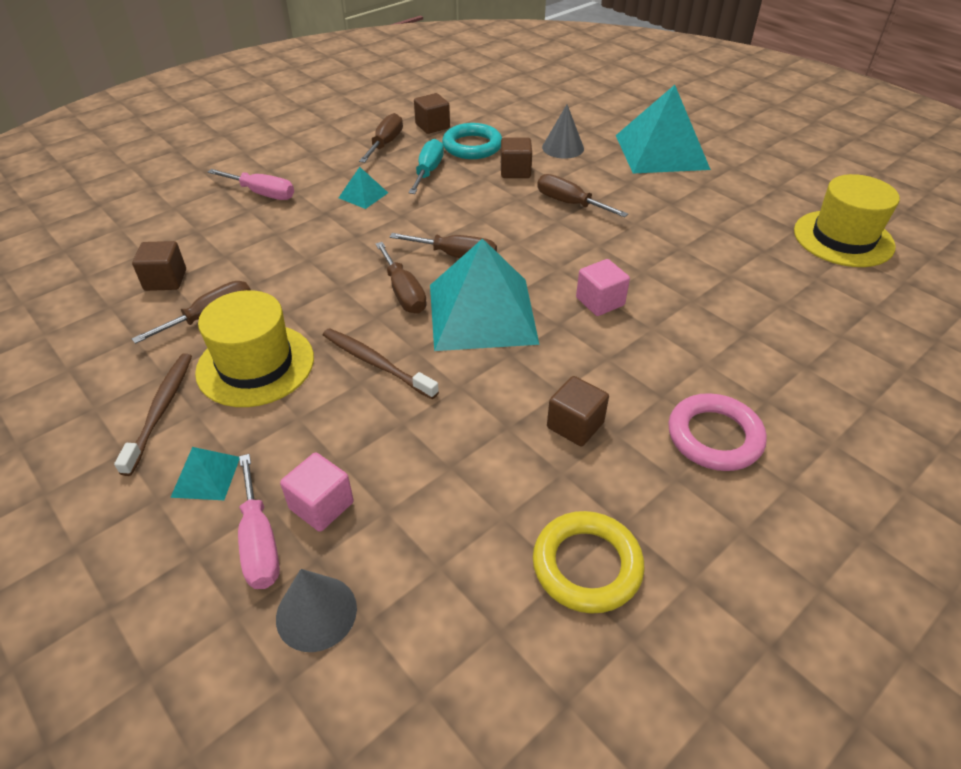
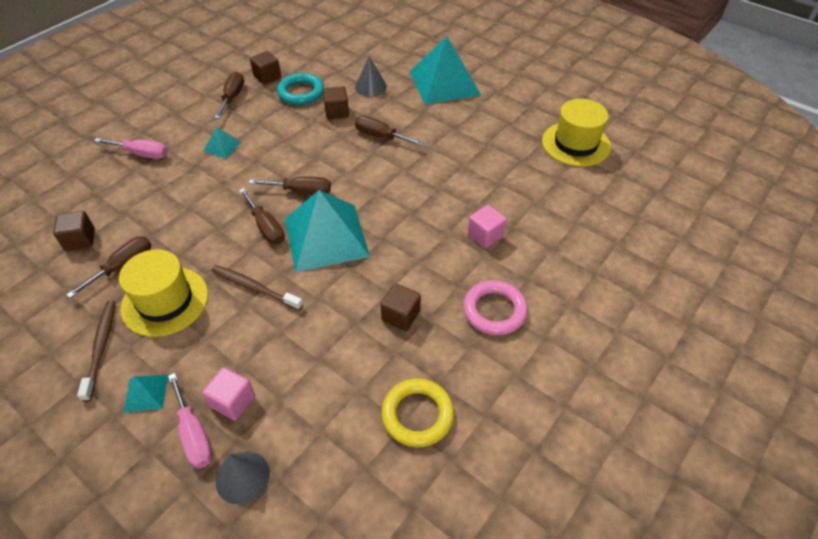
camera: 10 degrees left, 5 degrees up
turquoise screwdriver [408,139,444,194] -> none
pink cube [576,259,630,316] -> pink cube moved to [468,205,507,248]

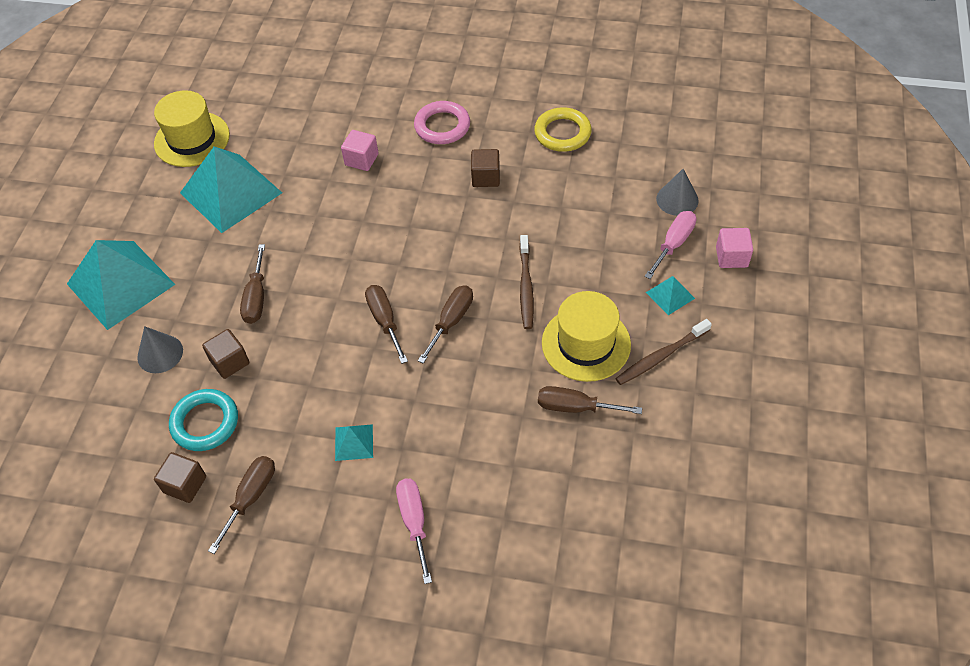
camera: 115 degrees left, 5 degrees up
brown cube [53,211,95,251] -> none
pink cube [203,367,255,421] -> pink cube moved to [716,228,753,268]
brown screwdriver [214,72,244,119] -> brown screwdriver turned 135 degrees clockwise [208,456,275,554]
turquoise pyramid [285,190,370,272] -> turquoise pyramid moved to [180,146,282,233]

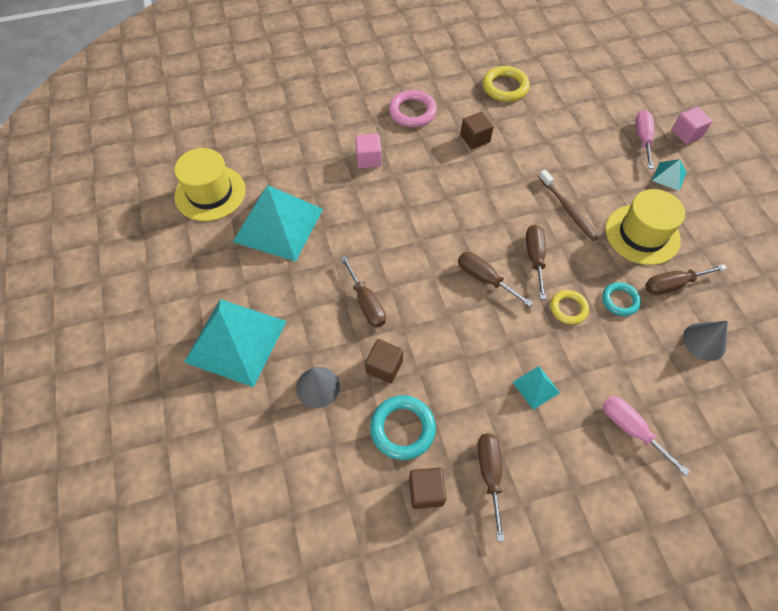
camera: 30 degrees left, 5 degrees up
brown toothbrush [615,319,712,385] -> none
grey cone [656,169,699,216] -> grey cone moved to [683,321,728,361]
none -> yellow ring [550,290,589,324]
none -> turquoise ring [602,282,641,316]

